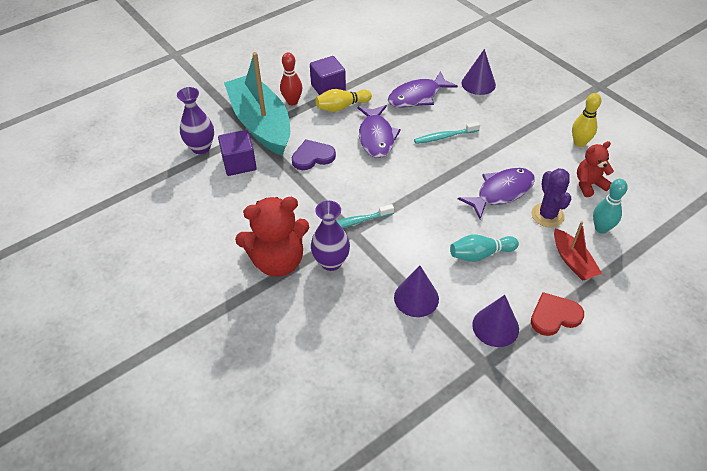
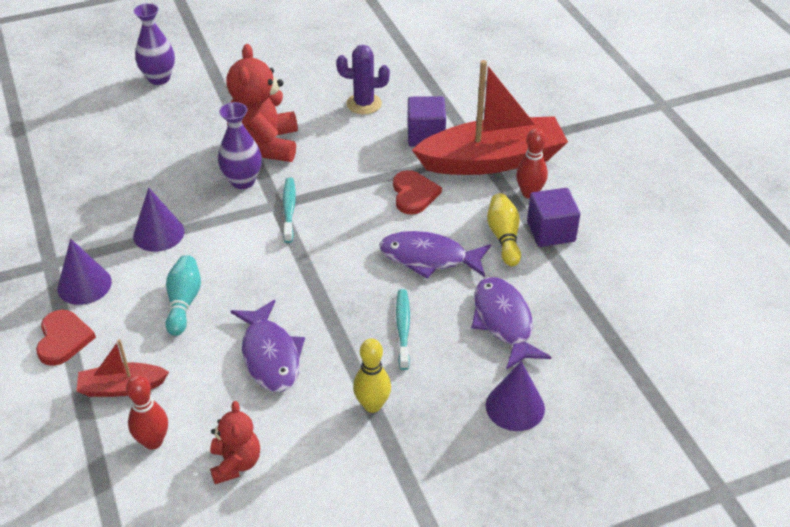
camera: 105 degrees right, 5 degrees down
purple vase [177,87,214,154] -> purple vase moved to [133,3,175,85]
turquoise boat [224,52,290,156] -> red boat [412,60,568,175]
purple heart [292,139,336,170] -> red heart [393,170,442,214]
purple cactus [531,168,571,228] -> purple cactus moved to [336,45,390,114]
yellow bowling pin [572,93,601,147] -> yellow bowling pin moved to [353,339,391,413]
turquoise bowling pin [593,179,628,234] -> red bowling pin [126,375,168,450]

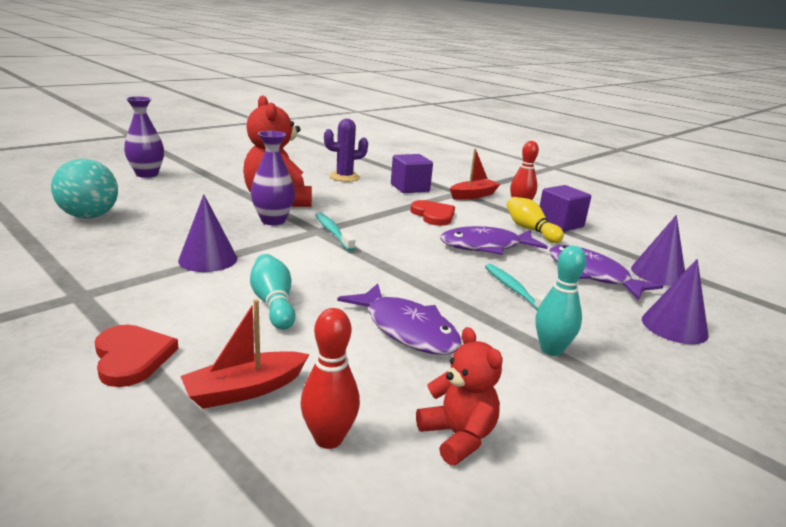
camera: 25 degrees left, 20 degrees down
purple cone [58,239,112,305] -> purple cone moved to [631,215,685,286]
yellow bowling pin [353,339,391,413] -> turquoise bowling pin [535,246,586,356]
red boat [412,60,568,175] -> red boat [450,149,500,200], size x0.48
none -> turquoise ball [51,159,118,219]

